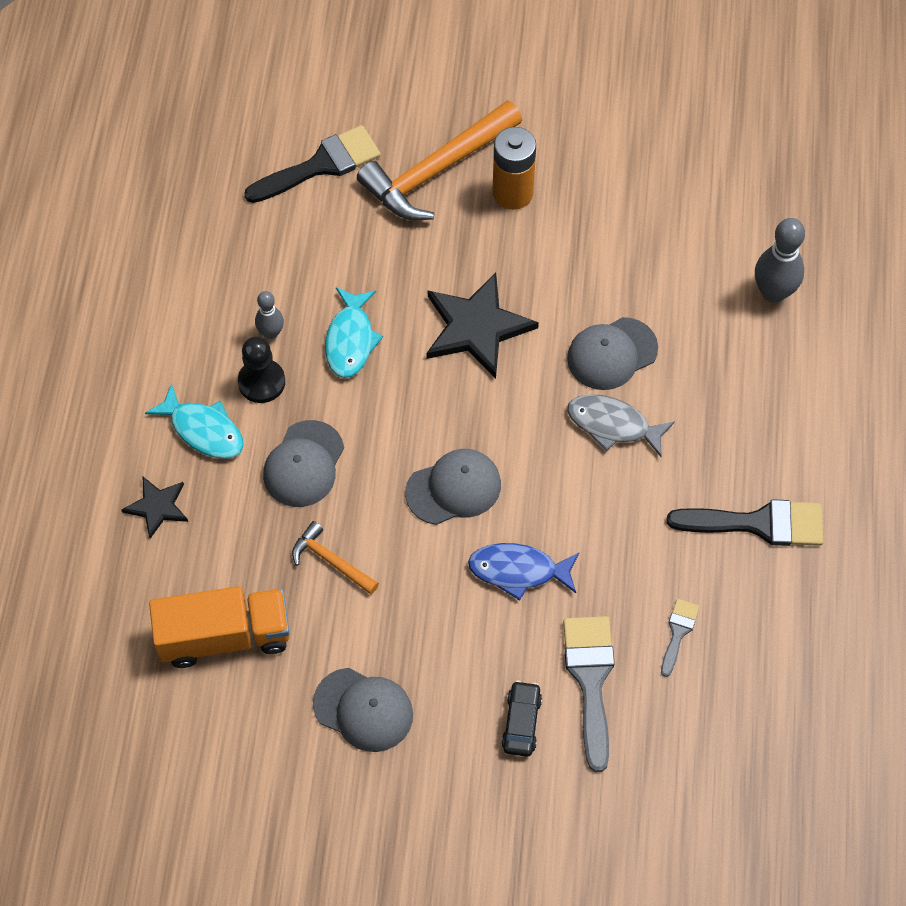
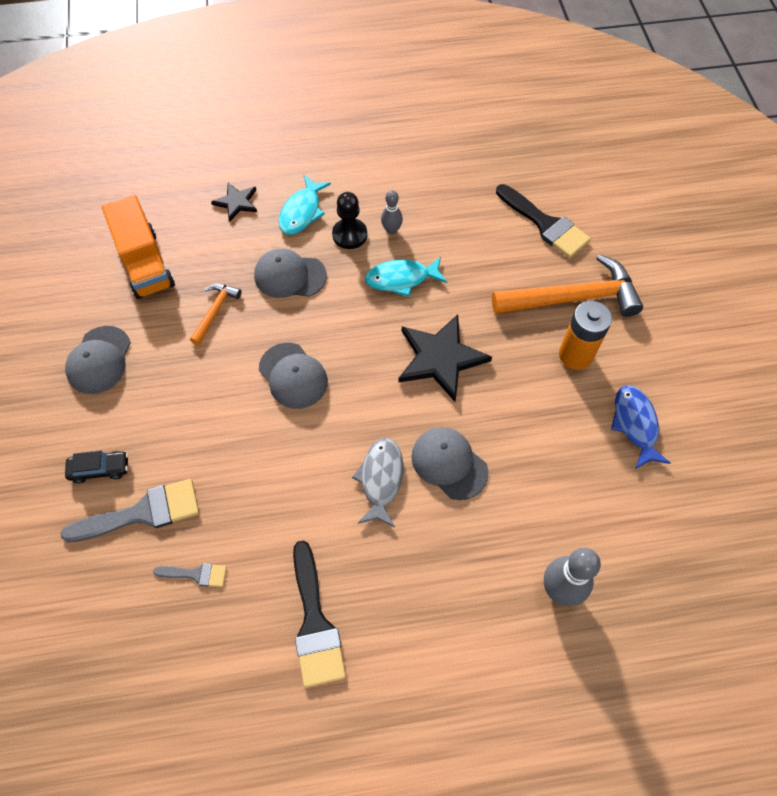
camera: 75 degrees right, 0 degrees up
orange hammer [357,100,522,220] -> orange hammer turned 135 degrees clockwise [492,254,643,317]
blue fish [468,543,579,601] -> blue fish moved to [611,385,670,469]

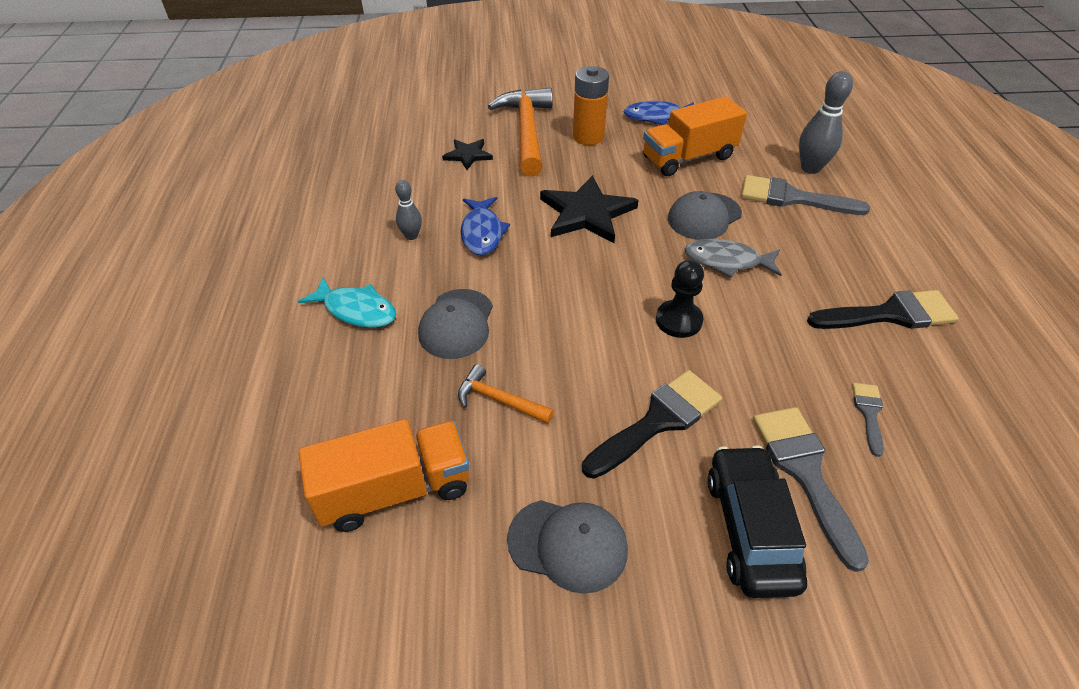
camera: 85 degrees left, 15 degrees down
black car [65,450,128,484] -> black car [707,445,807,598], size x1.76
black star [211,183,257,222] -> black star moved to [442,139,493,170]
grey cap [259,343,328,409] -> none
black pawn [332,192,367,249] -> black pawn moved to [656,260,704,338]
turquoise fish [365,257,447,297] -> blue fish [461,197,510,255]
black brush [496,184,591,258] -> black brush moved to [582,370,722,479]
none -> orange truck [643,96,747,176]
none -> grey brush [741,175,870,215]

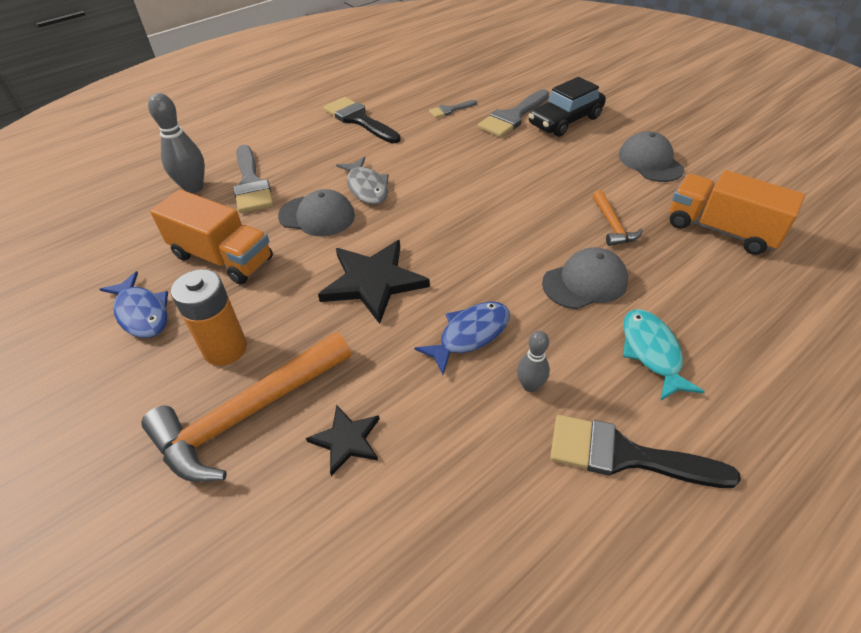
camera: 125 degrees left, 0 degrees up
black brush [582,370,722,479] -> black brush moved to [550,415,741,488]
black pawn [656,260,704,338] -> none

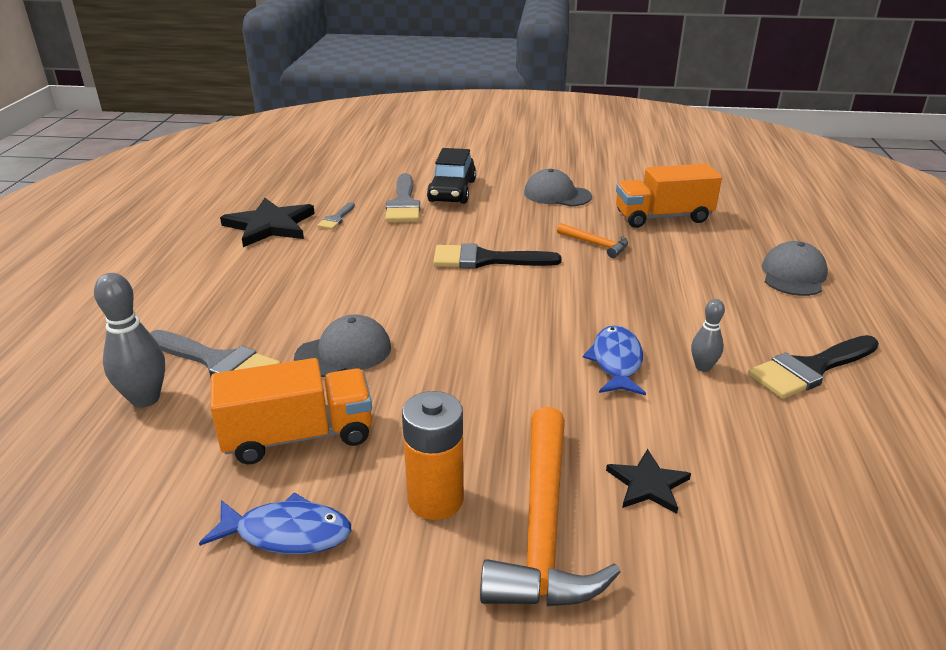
camera: 45 degrees left, 15 degrees down
black star [318,240,430,324] -> black star moved to [220,198,315,247]
black brush [323,97,401,143] -> black brush moved to [433,243,562,269]
grey fish [336,157,389,205] -> none
grey cap [542,247,628,309] -> grey cap moved to [762,241,828,296]
turquoise fish [623,309,705,401] -> none

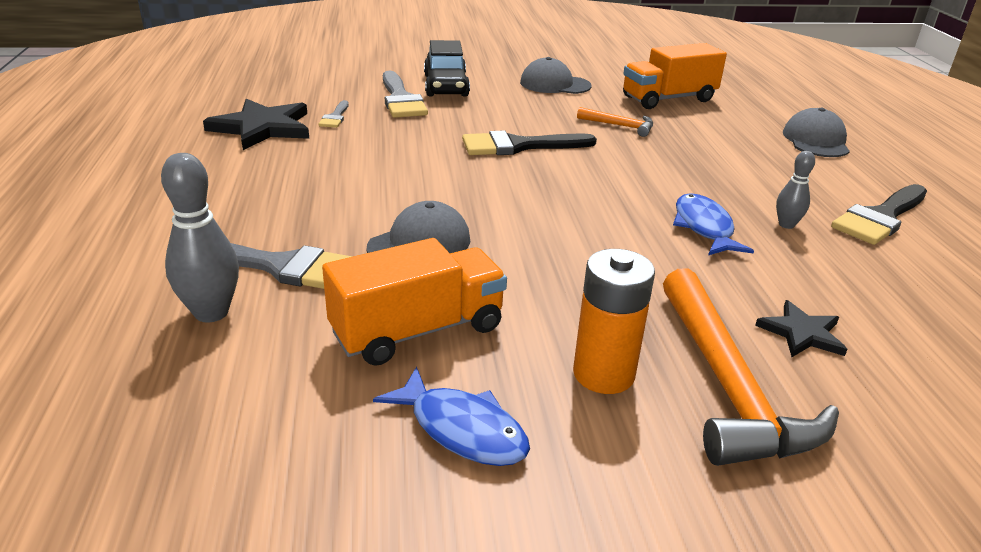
camera: 15 degrees left, 0 degrees up
blue fish [199,492,352,554] -> blue fish turned 45 degrees clockwise [373,367,530,466]

